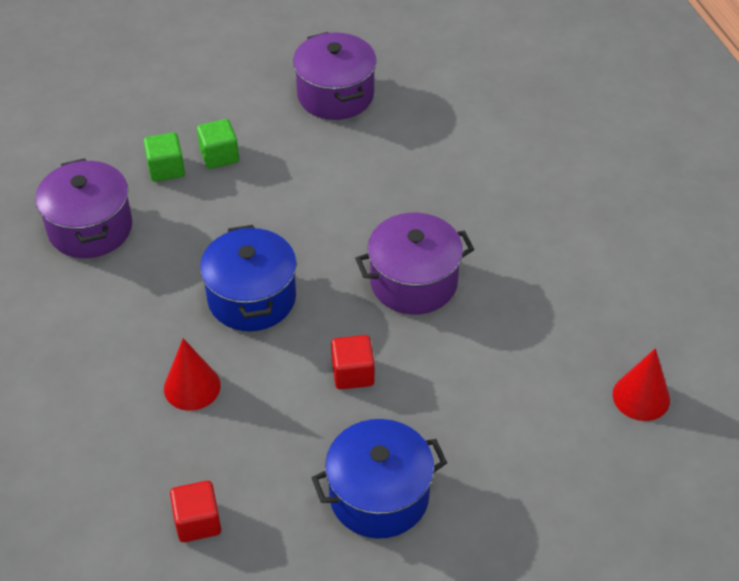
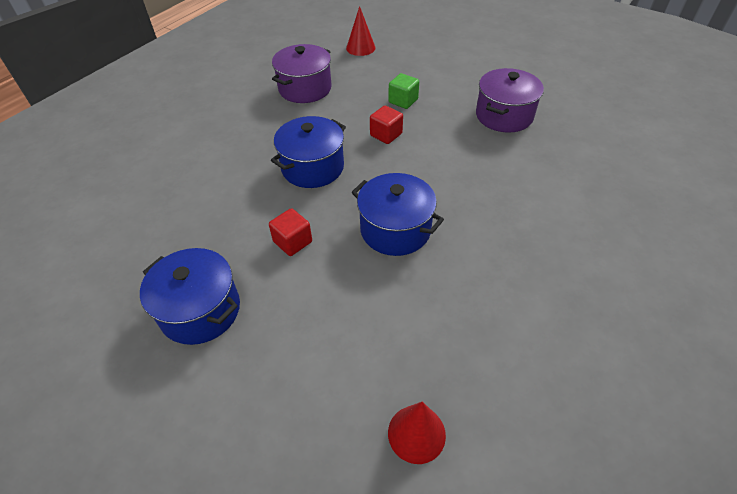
camera: 55 degrees right, 0 degrees up
green cube [144,132,185,182] -> none
red cone [164,338,221,411] -> red cone moved to [346,6,376,56]
red cube [170,481,221,542] -> red cube moved to [370,106,403,144]
purple pot [355,213,474,315] -> blue pot [351,173,444,256]

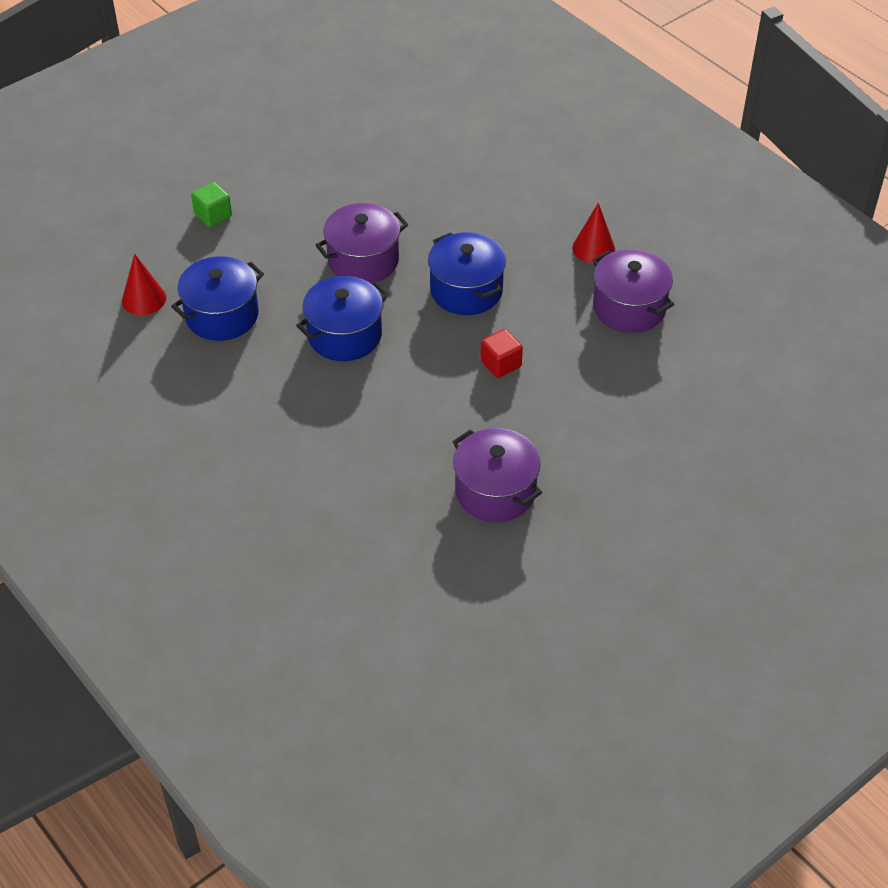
camera: 105 degrees right, 0 degrees up
blue pot [140,248,240,345] -> blue pot moved to [171,257,264,341]
red cube [269,208,312,256] -> purple pot [316,203,408,283]
red cone [346,6,376,56] -> red cone moved to [572,203,615,264]
green cube [388,73,419,109] -> green cube moved to [191,182,232,227]

